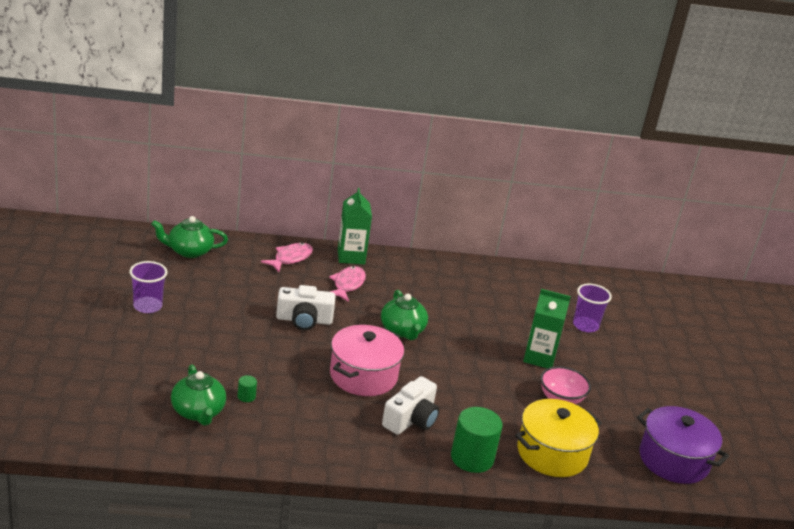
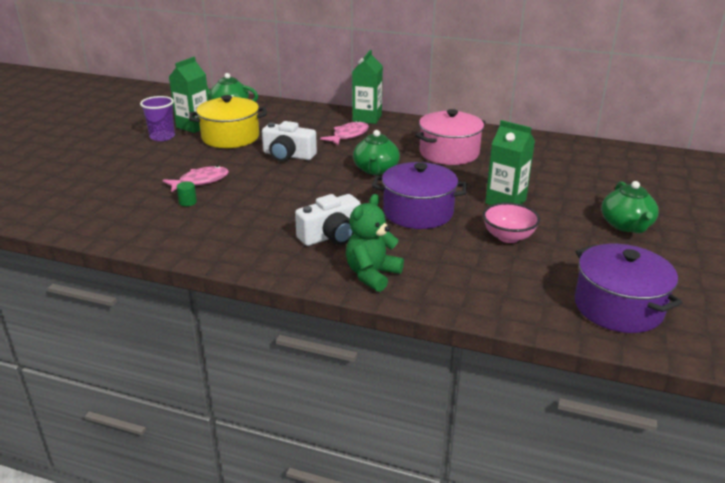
camera: 25 degrees right, 0 degrees up
green teapot [171,364,226,426] -> green teapot moved to [601,181,659,233]
pink fish [261,242,313,272] -> pink fish moved to [162,166,229,192]
pink pot [330,325,404,396] -> pink pot moved to [415,109,485,165]
green cylinder [451,407,503,473] -> green teddy bear [346,194,404,292]
yellow pot [515,399,602,477] -> yellow pot moved to [189,95,267,148]
purple cup [573,284,612,332] -> none
none -> green carton [169,57,209,133]
none -> purple pot [372,162,467,229]

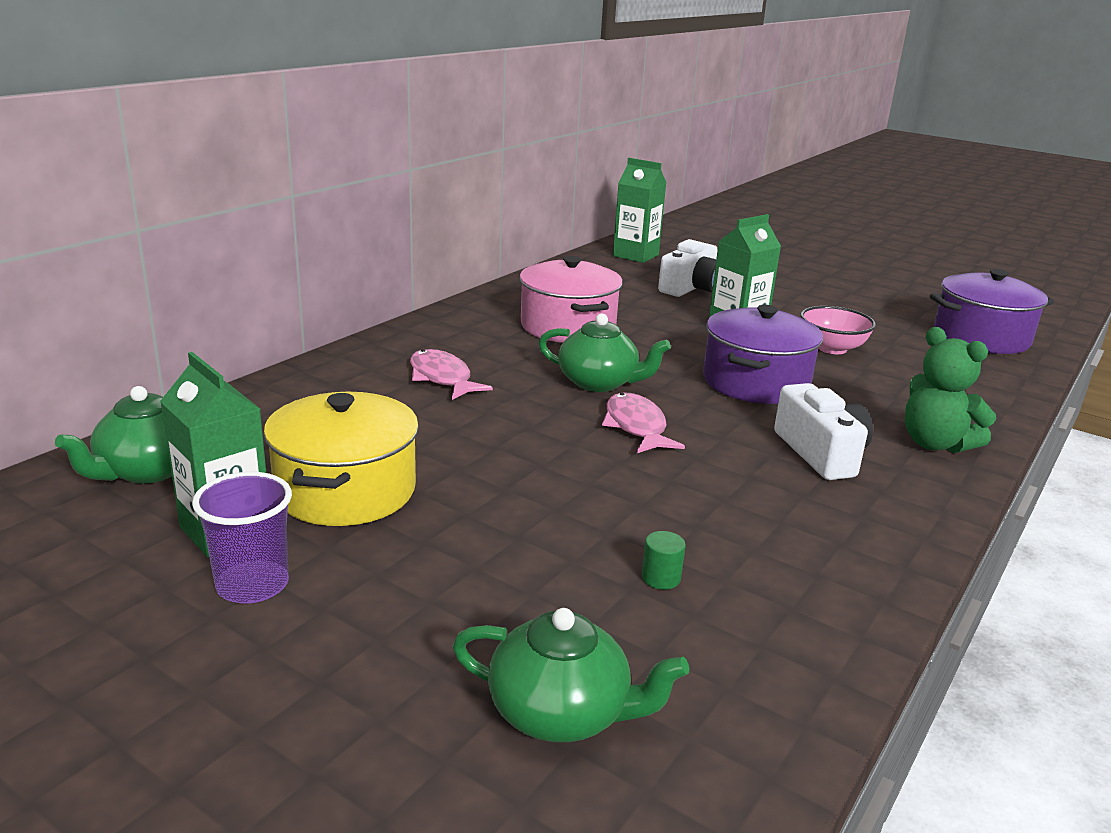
camera: 75 degrees left, 5 degrees down
pink fish [162,166,229,192] -> pink fish moved to [602,392,685,453]
white camera [262,121,317,162] -> white camera moved to [658,239,718,297]
green carton [352,50,383,124] -> green carton moved to [613,158,666,263]
green teapot [601,181,659,233] -> green teapot moved to [452,608,689,742]

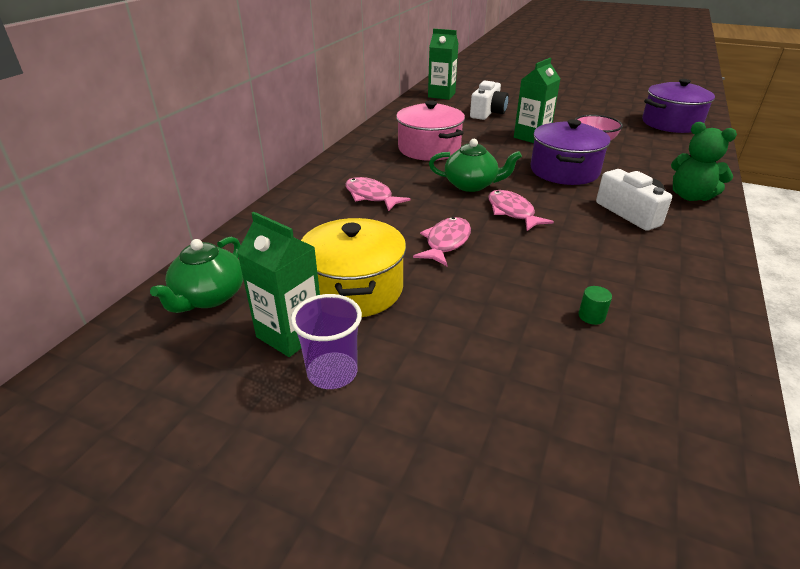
camera: 10 degrees left, 10 degrees up
green teapot [452,608,689,742] -> none
none -> pink fish [413,217,471,266]

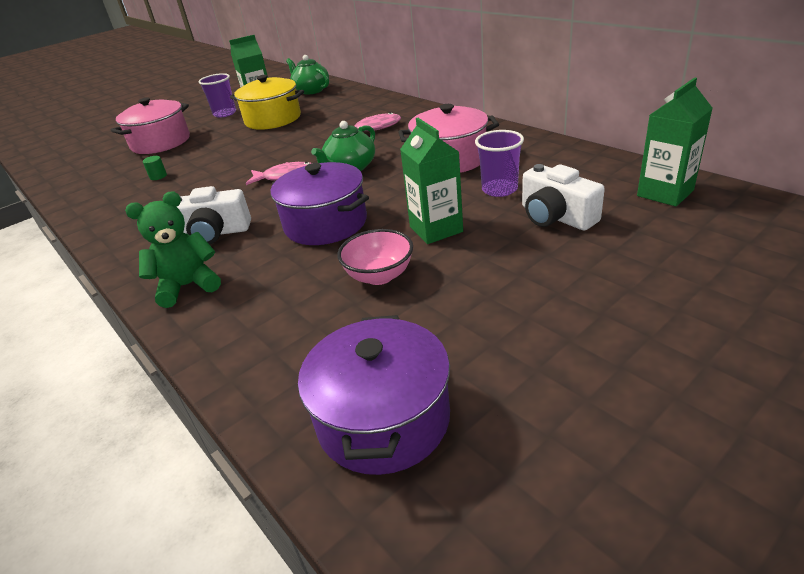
camera: 120 degrees right, 0 degrees up
pink fish [413,217,471,266] -> none
none -> pink pot [111,98,190,154]
none -> purple cup [475,130,524,197]

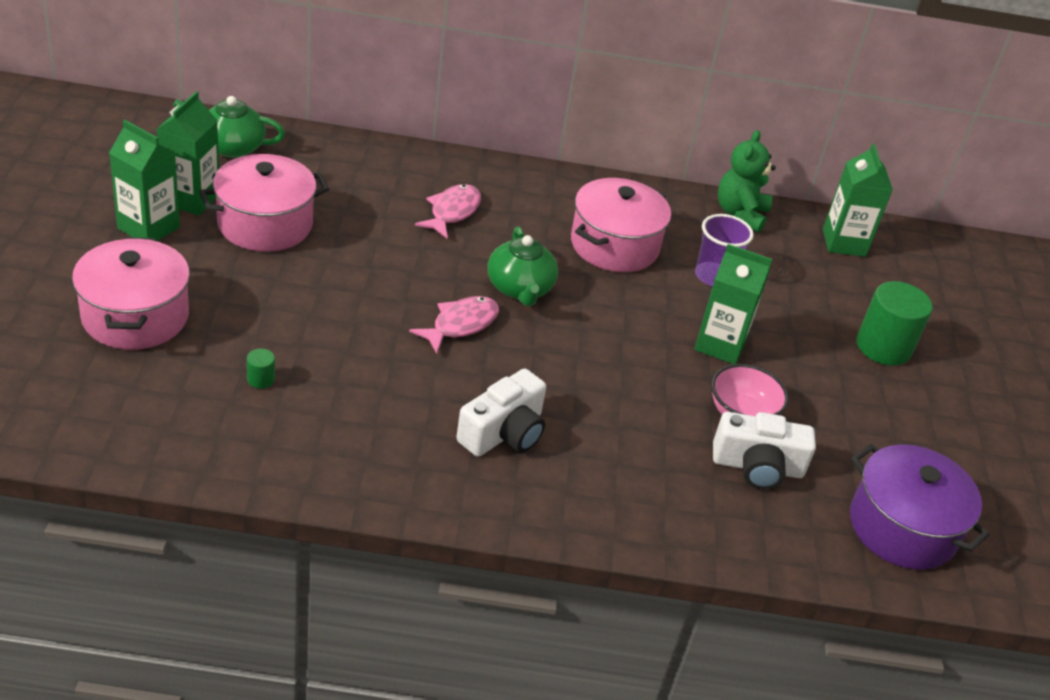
camera: 55 degrees left, 5 degrees up
green teddy bear [125,191,221,308] -> green teddy bear moved to [718,130,776,233]
purple cup [198,73,236,118] -> green carton [109,120,180,241]
yellow pot [230,75,304,130] -> pink pot [199,154,329,252]
purple pot [271,162,369,245] -> none
white camera [522,164,605,231] -> white camera moved to [713,412,816,489]
none -> green cylinder [856,281,933,366]

